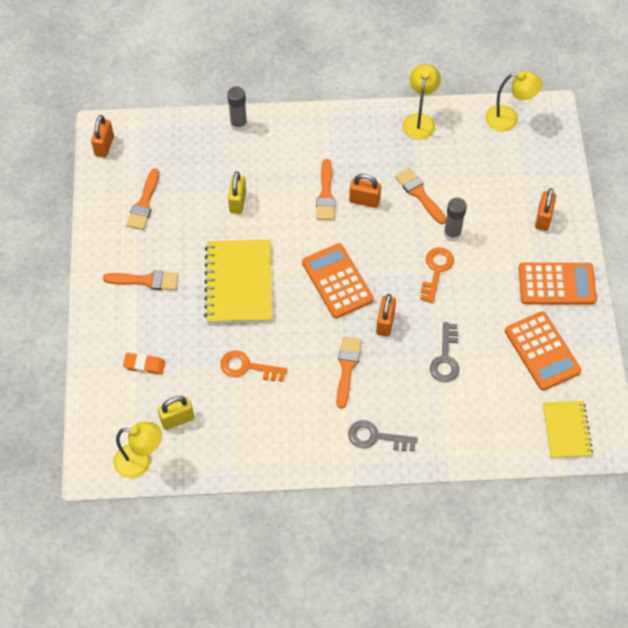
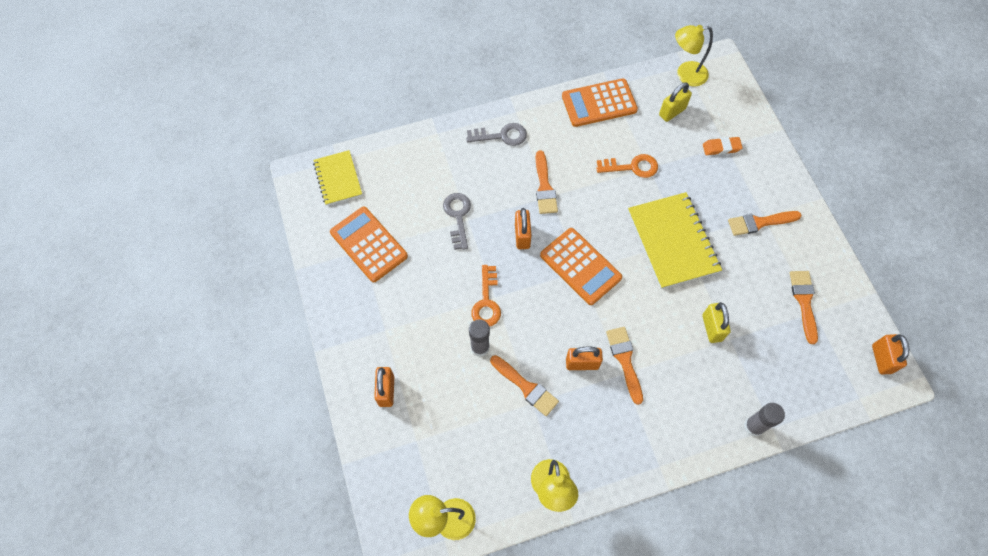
camera: 165 degrees right, 5 degrees up
orange calculator [518,263,597,305] -> orange calculator moved to [562,78,638,127]

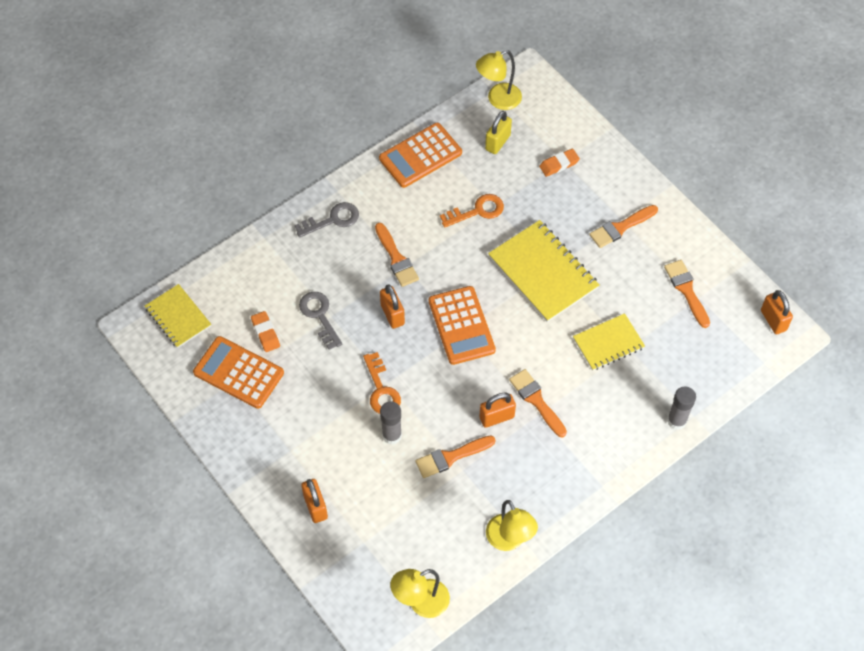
camera: 20 degrees left, 5 degrees down
orange brush [490,355,559,416] -> orange brush turned 135 degrees clockwise [415,436,495,478]
orange calculator [540,228,622,305] -> orange calculator turned 45 degrees clockwise [429,286,496,365]
yellow padlock [702,302,731,343] -> yellow notebook [573,313,645,370]
none -> orange eraser [251,311,280,352]

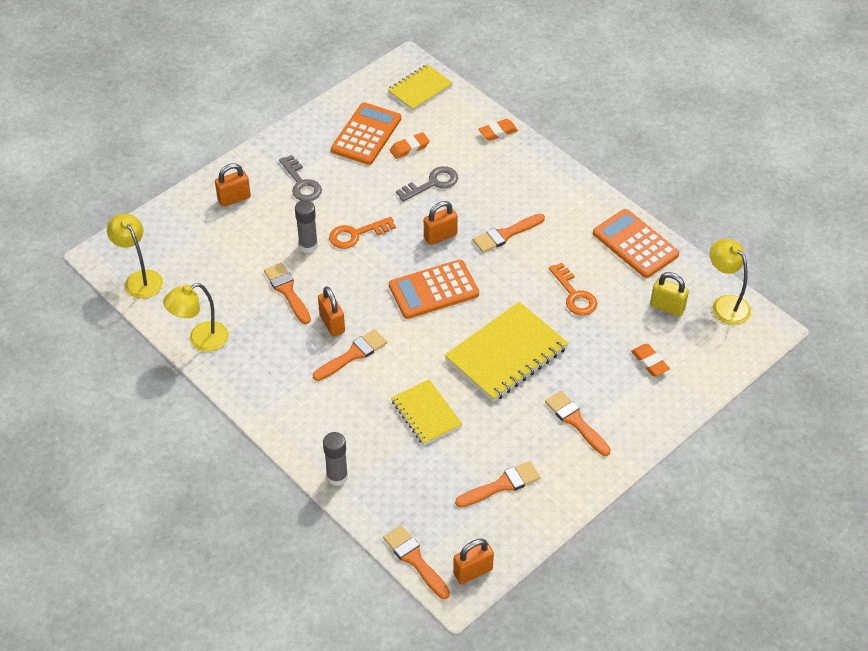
camera: 85 degrees right, 10 degrees down
grey key [295,202,359,238] -> grey key moved to [279,155,322,201]
none -> orange brush [383,525,450,599]
none -> orange eraser [478,119,518,141]

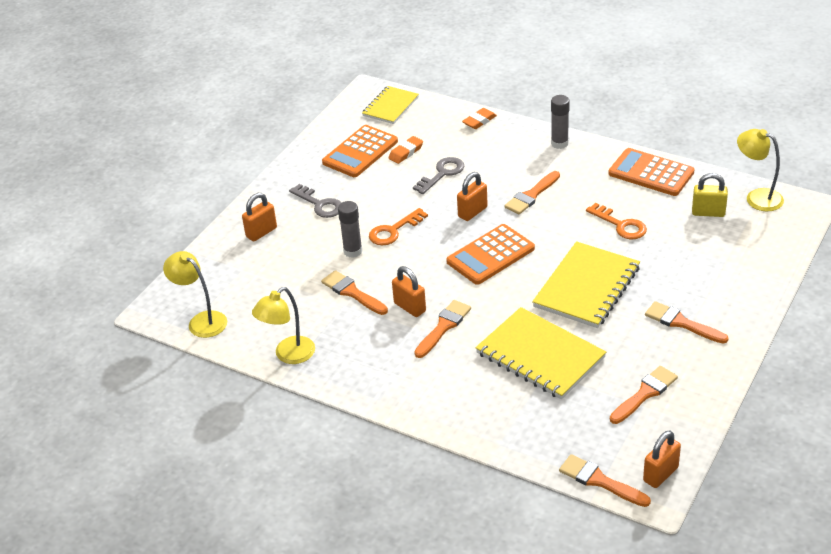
camera: 15 degrees left, 10 degrees down
grey glue stick [323,432,348,486] -> grey glue stick moved to [551,95,570,149]
orange calculator [331,102,401,165] -> orange calculator turned 150 degrees counterclockwise [322,125,398,177]
yellow notebook [391,379,462,445] -> yellow notebook [475,307,606,400], size x1.64
orange eraser [631,344,670,376] -> none

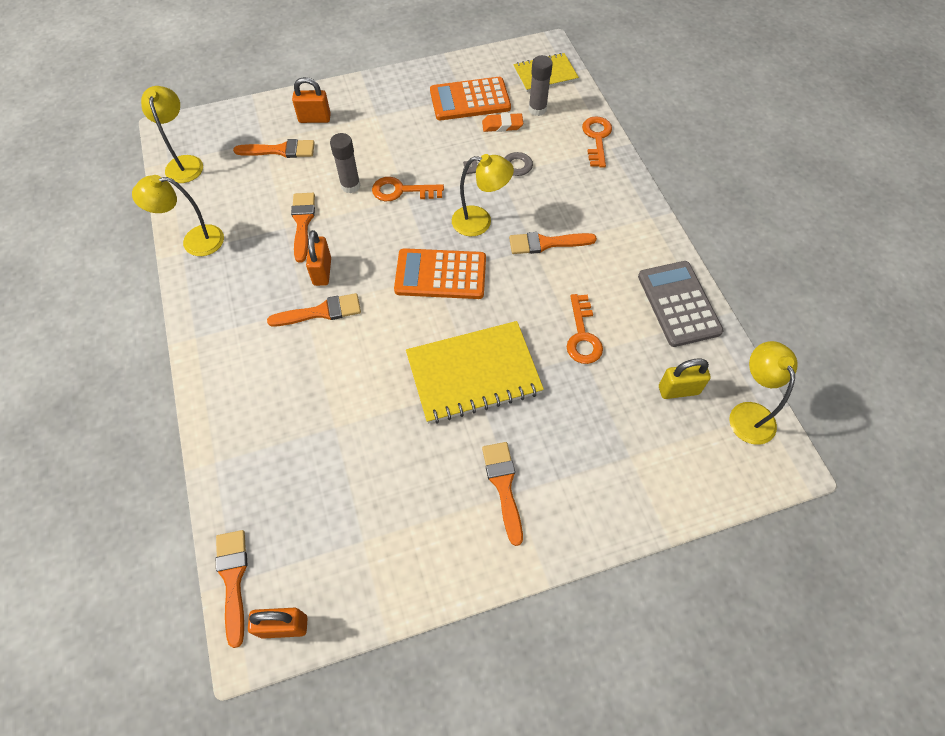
camera: 40 degrees right, 20 degrees up
grey key [289,184,341,218] -> none
orange padlock [457,172,488,221] -> yellow lamp [452,154,514,236]
orange eraser [462,108,497,129] -> orange key [582,116,612,168]
yellow notebook [475,307,606,400] -> none
grey glue stick [551,95,570,149] -> grey glue stick moved to [529,55,553,116]
orange calculator [608,148,695,196] -> grey calculator [638,261,724,347]
orange brush [610,366,678,424] -> orange brush moved to [233,139,315,158]
yellow padlock [692,173,728,217] -> yellow padlock turned 60 degrees counterclockwise [659,359,711,399]

